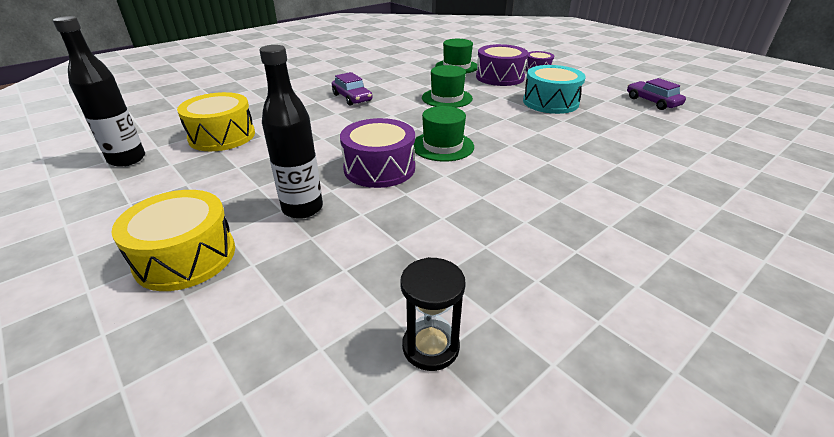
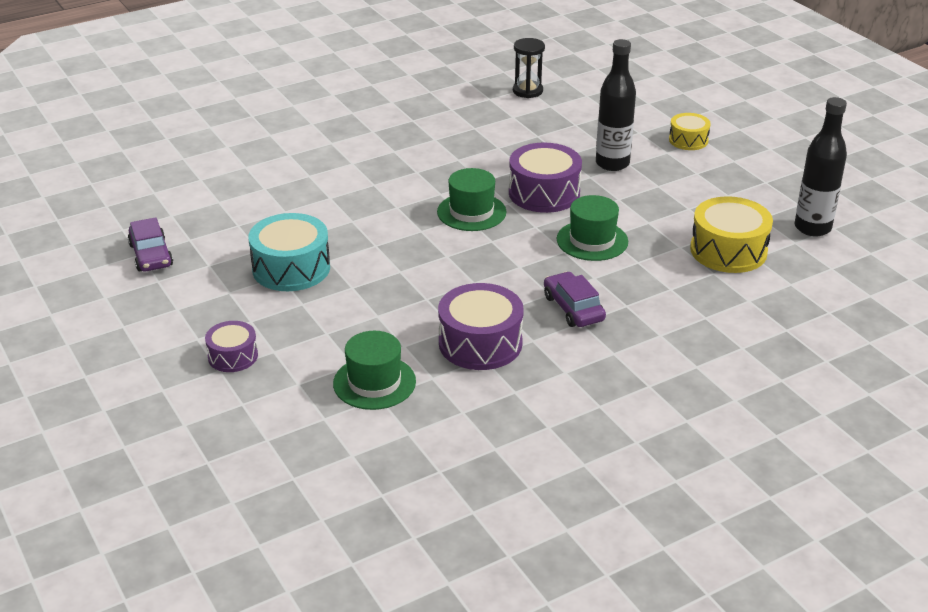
camera: 170 degrees left, 0 degrees up
yellow drum [111,190,235,291] -> yellow drum [669,113,711,150], size x0.58
green hat [422,65,473,108] -> green hat moved to [557,195,628,261]
purple drum [476,44,528,86] -> purple drum moved to [438,283,524,370]

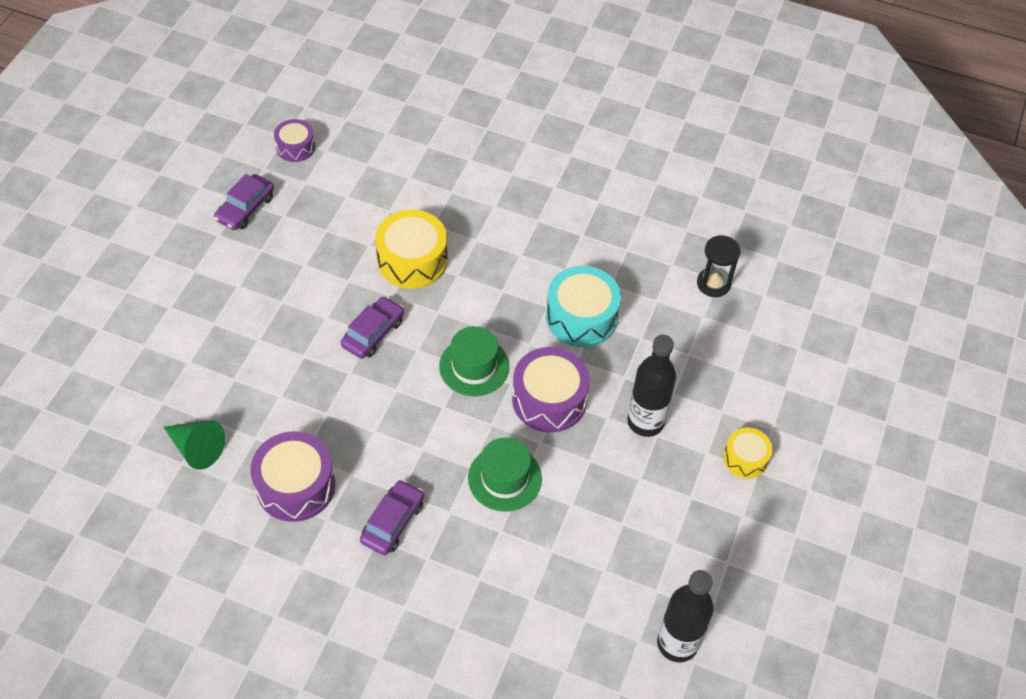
camera: 50 degrees right, 20 degrees up
purple drum [205,321,258,372] -> purple drum moved to [274,119,315,162]
turquoise drum [248,213,330,291] -> turquoise drum moved to [546,266,621,347]
green hat [333,331,416,410] -> green cone [163,420,225,470]
yellow drum [690,196,773,273] -> yellow drum moved to [375,210,447,289]
none -> purple car [341,296,404,359]

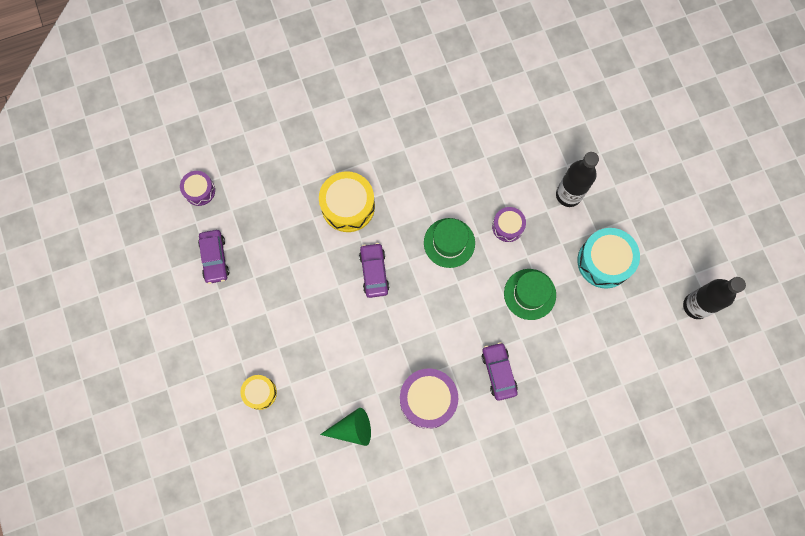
camera: 40 degrees left, 20 degrees up
purple drum [512,347,590,432] -> purple drum [492,207,526,242], size x0.58
turquoise drum [546,266,621,347] -> turquoise drum moved to [577,228,640,288]
black hourglass [697,235,741,297] -> none
yellow drum [723,428,773,479] -> yellow drum moved to [240,375,277,410]

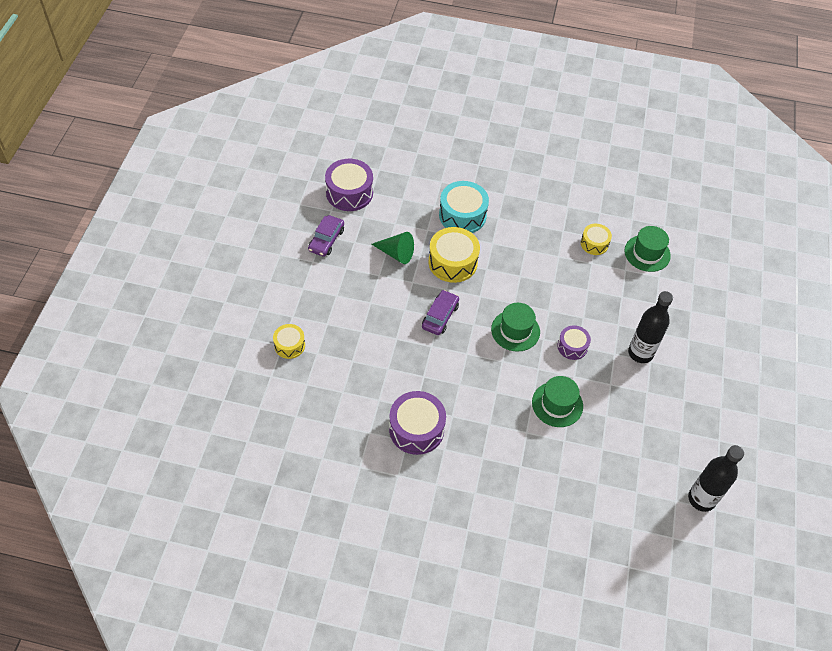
camera: 30 degrees right, 20 degrees down
purple drum [180,171,215,206] -> purple drum [325,159,373,211], size x1.71
green cone [320,408,371,446] -> green cone moved to [371,232,414,264]
purple car [482,342,518,401] -> none
turquoise drum [577,228,640,288] -> turquoise drum moved to [439,181,489,233]
none -> yellow drum [581,224,612,255]
none -> green hat [624,226,671,272]

